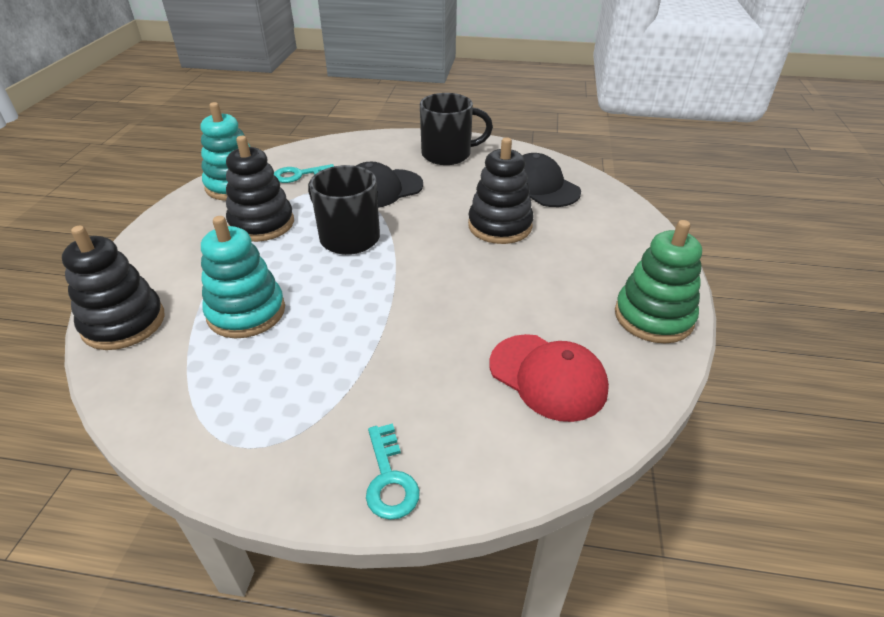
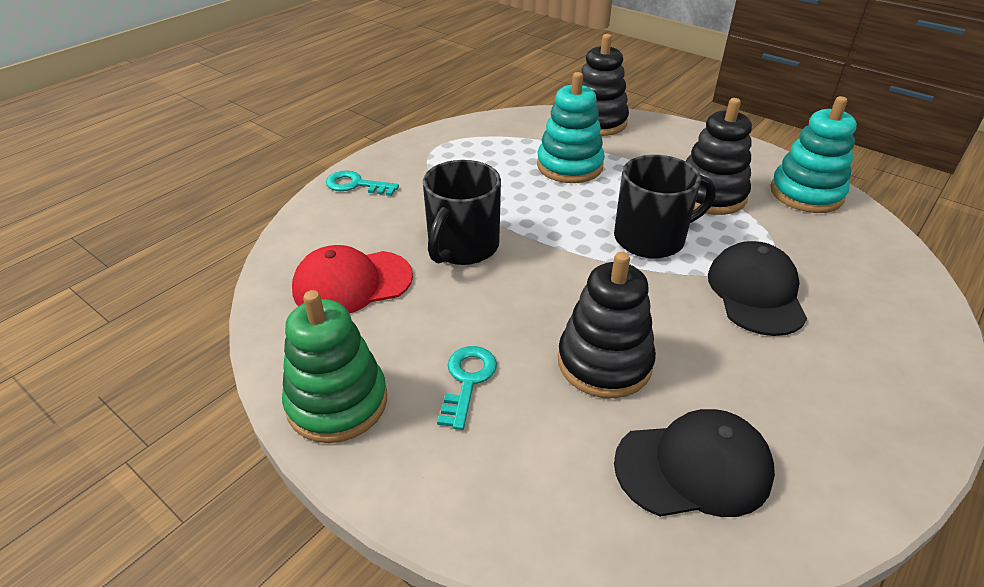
camera: 120 degrees right, 0 degrees up
turquoise key [274,164,334,183] -> turquoise key moved to [437,346,497,430]
black mug [420,93,493,165] -> black mug moved to [423,160,501,265]

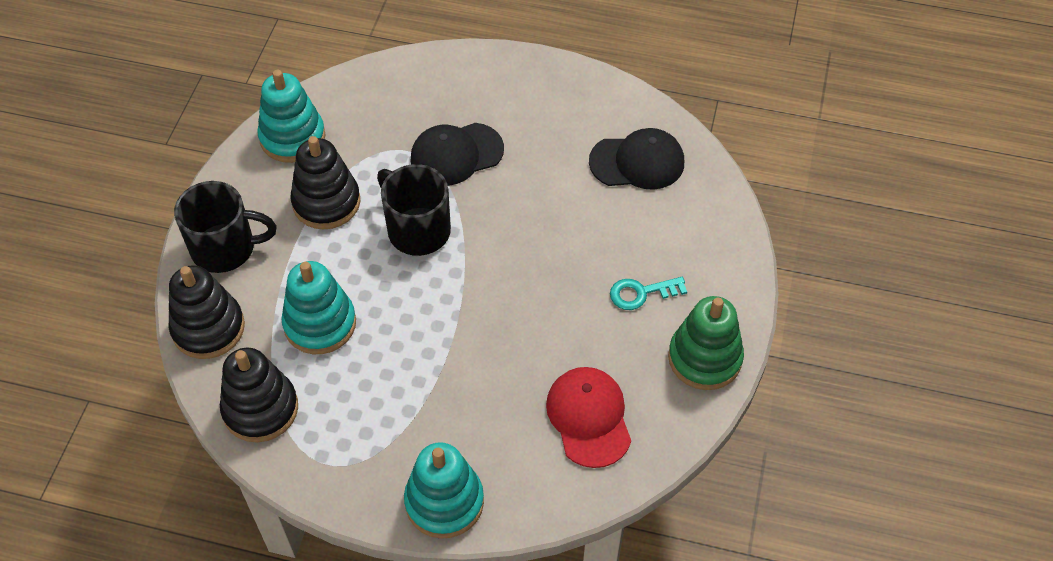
camera: 115 degrees left, 15 degrees up
red cap [292,245,413,314] -> red cap turned 150 degrees counterclockwise [546,367,631,468]
turquoise key [326,171,399,196] -> turquoise stacking toy [404,442,484,539]
black mug [423,160,501,265] -> black mug moved to [174,181,277,273]
black stacking toy [558,252,656,398] -> black stacking toy moved to [220,348,298,442]
black cap [614,409,775,517] -> black cap turned 120 degrees clockwise [589,128,684,190]

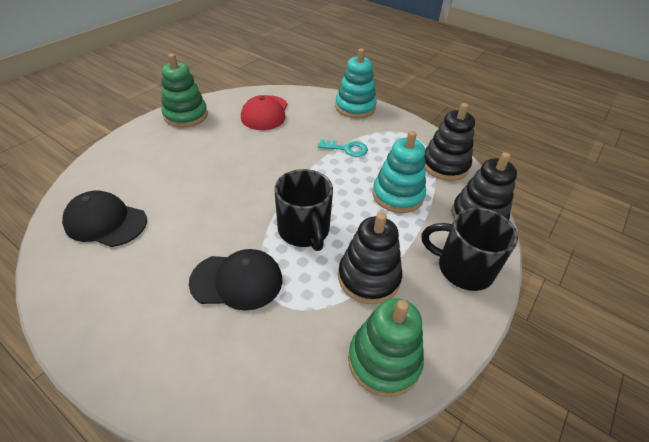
camera: 160 degrees left, 10 degrees down
turquoise stacking toy [257,70,325,163] -> green stacking toy [348,298,424,397]
turquoise key [610,277,687,310] -> turquoise key moved to [318,139,368,157]

